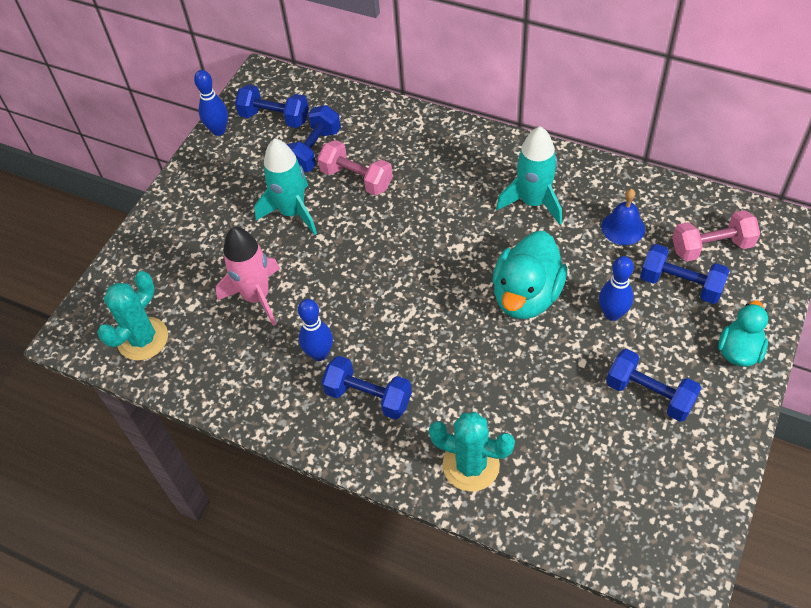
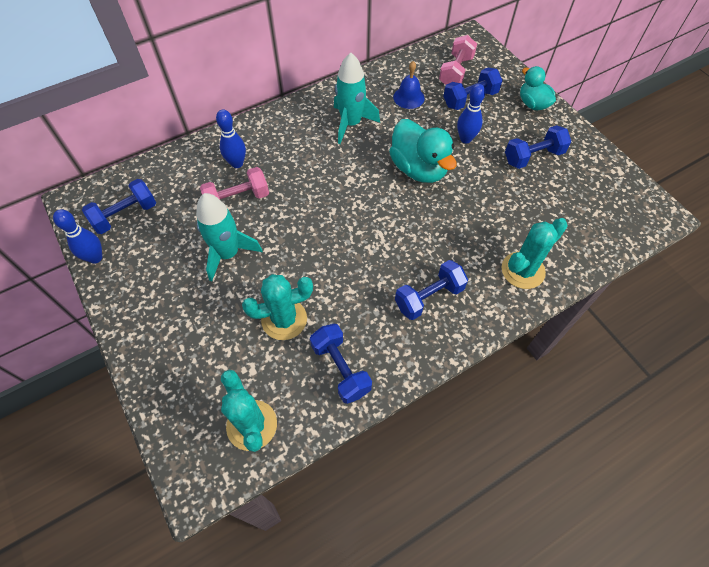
camera: 60 degrees left, 5 degrees up
pink rocket [216,227,280,326] -> turquoise cactus [242,274,313,340]
blue dumbbell [287,105,341,172] -> blue dumbbell moved to [310,324,372,404]
blue bowling pin [298,299,333,361] -> blue bowling pin moved to [216,110,246,168]

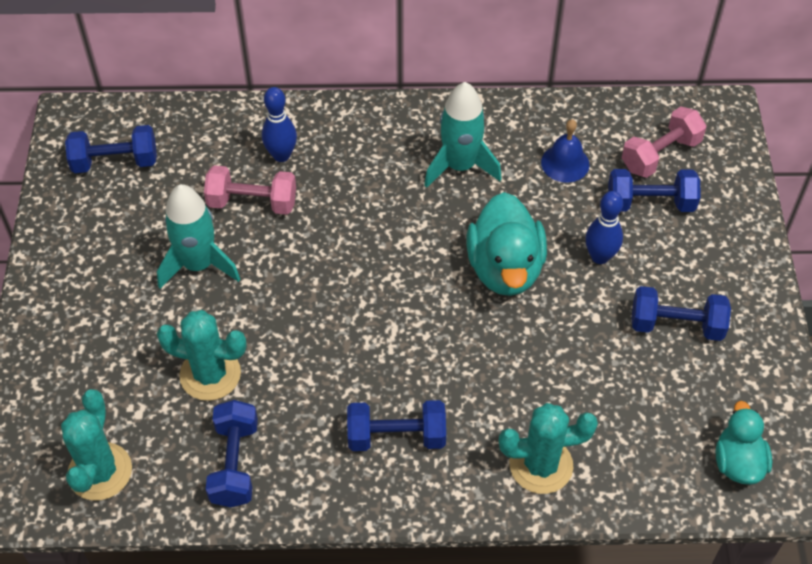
camera: 30 degrees right, 5 degrees down
blue bowling pin [53,209,102,264] -> none
turquoise duck [520,66,556,110] -> turquoise duck moved to [715,401,772,485]

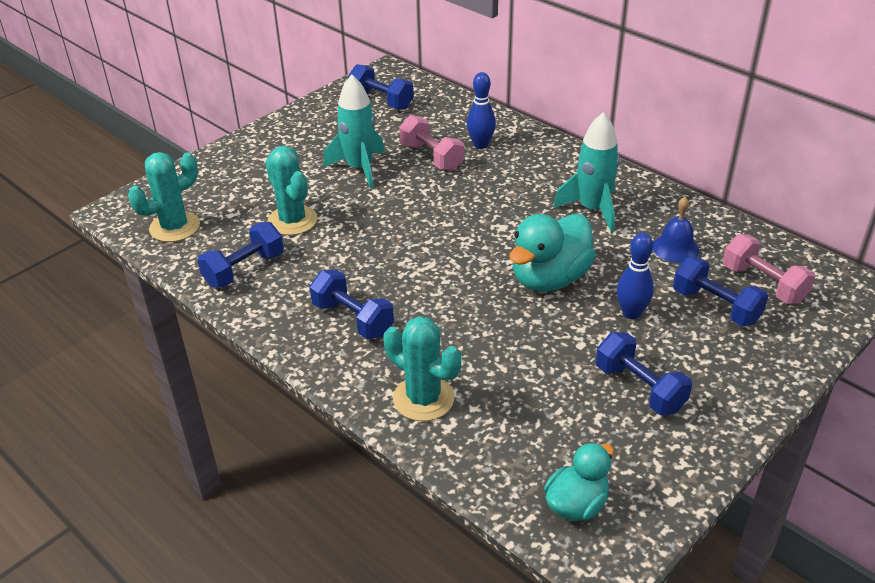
camera: 45 degrees right, 15 degrees down
pink dumbbell [622,106,706,178] -> pink dumbbell turned 45 degrees clockwise [723,234,815,304]

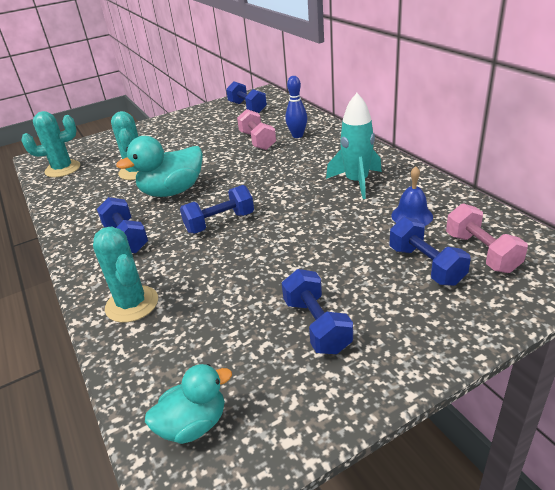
camera: 20 degrees right, 5 degrees down
blue dumbbell [198,222,284,288] -> blue dumbbell moved to [180,185,254,234]
turquoise rocket [323,74,385,189] -> none
turquoise duck [509,214,596,292] -> turquoise duck moved to [116,136,203,197]
blue bowling pin [617,233,654,319] -> none

